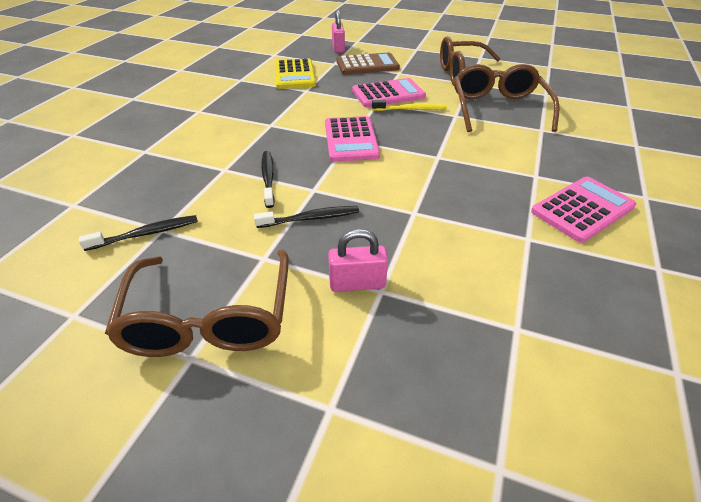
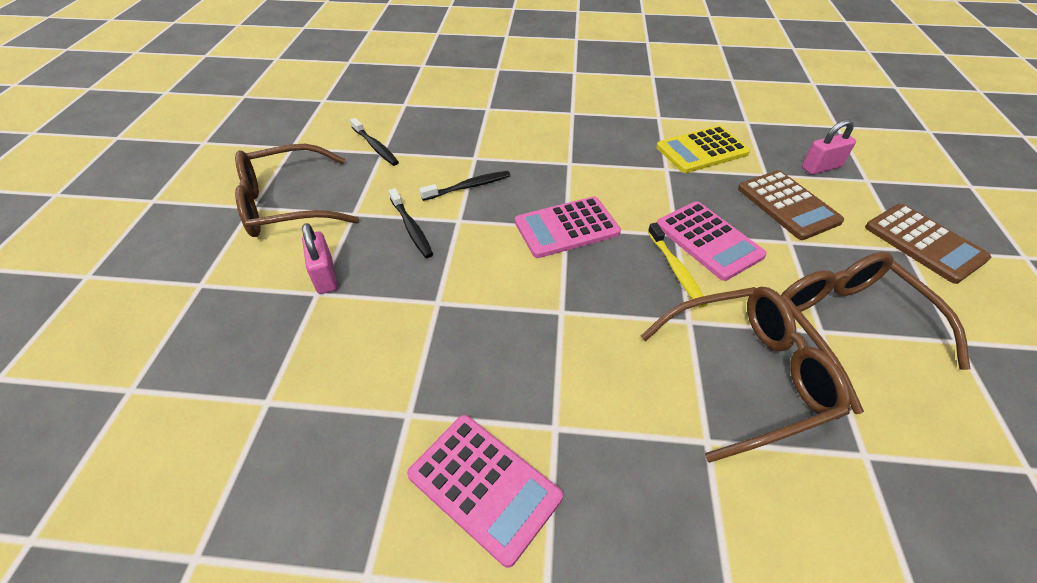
camera: 75 degrees right, 5 degrees up
none -> brown calculator [865,204,991,284]

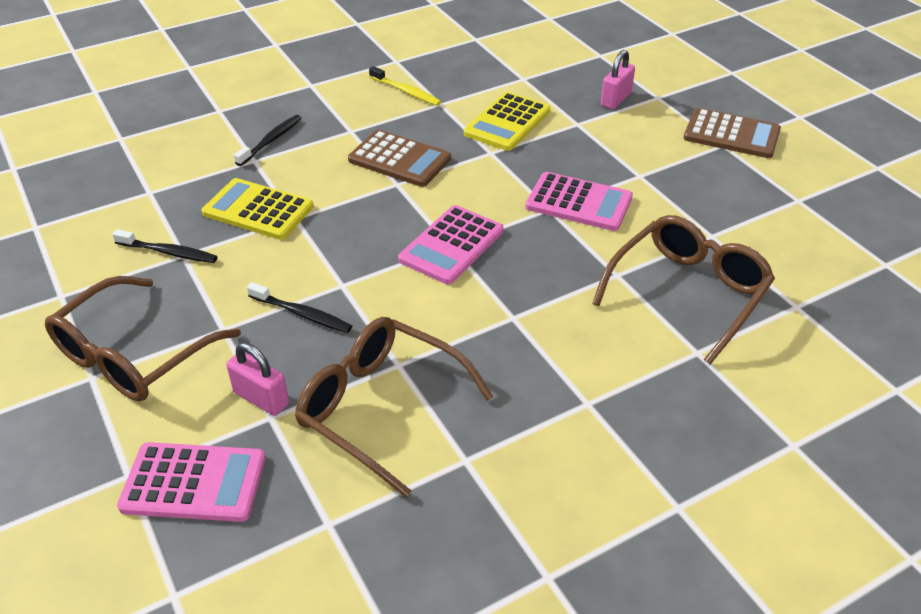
camera: 35 degrees left, 5 degrees down
pink calculator [407,415,563,568] -> pink calculator moved to [117,442,266,522]
black toothbrush [419,171,510,201] -> black toothbrush moved to [234,115,302,166]
yellow toothbrush [648,223,708,307] -> yellow toothbrush moved to [369,66,441,106]
brown calculator [738,170,844,240] -> brown calculator moved to [348,130,451,187]
brown glasses [781,252,971,414] -> brown glasses moved to [295,317,494,497]
none -> yellow calculator [202,178,314,240]

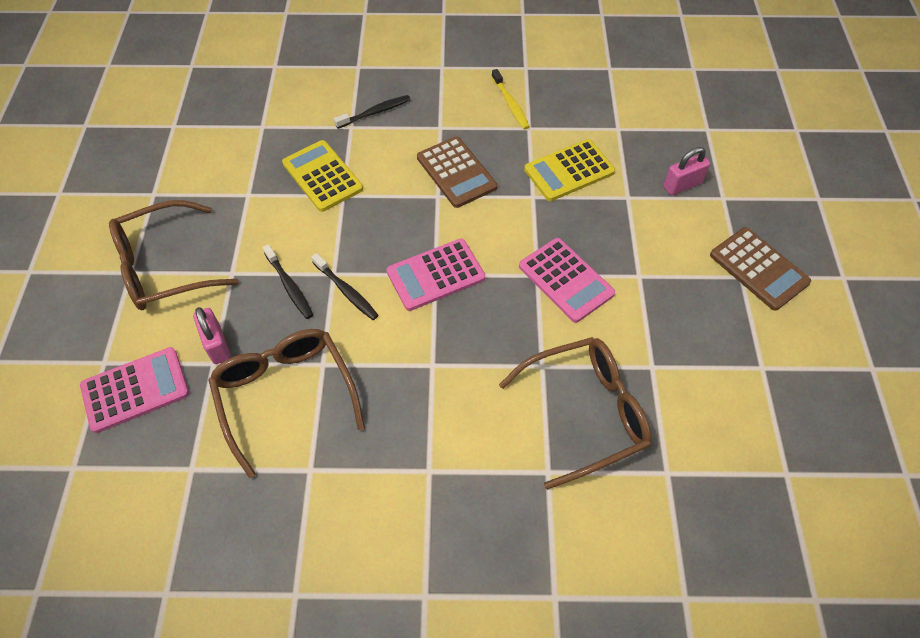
camera: 30 degrees right, 15 degrees up
black toothbrush [112,229,218,263] -> black toothbrush moved to [311,253,379,320]
pink calculator [117,442,266,522] -> pink calculator turned 60 degrees counterclockwise [80,347,189,433]

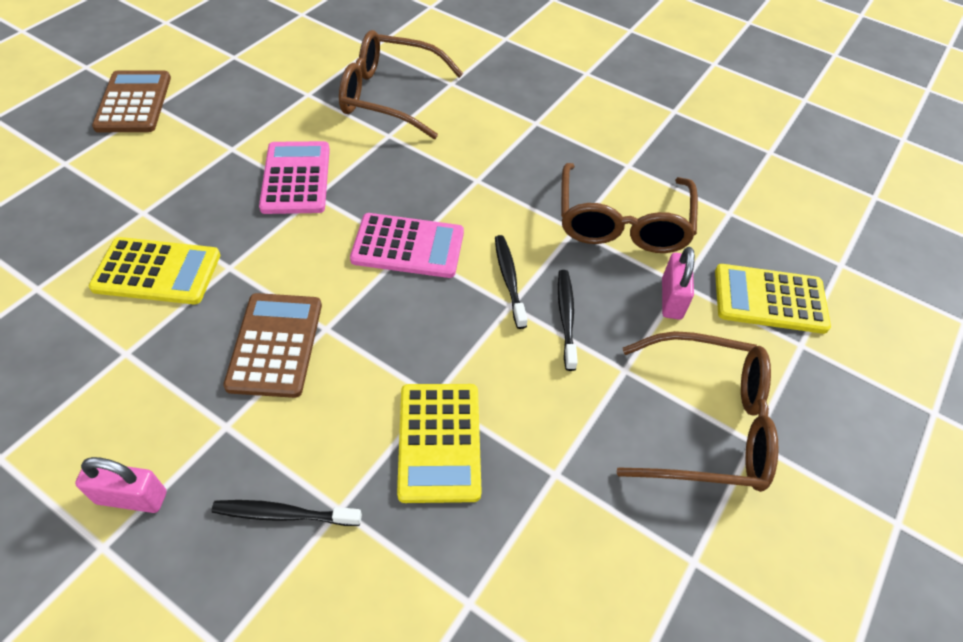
camera: 150 degrees left, 5 degrees down
pink calculator [80,347,189,433] -> yellow calculator [715,264,831,334]
yellow toothbrush [492,69,530,130] -> none
pink padlock [663,147,710,195] -> pink padlock moved to [75,457,167,513]

